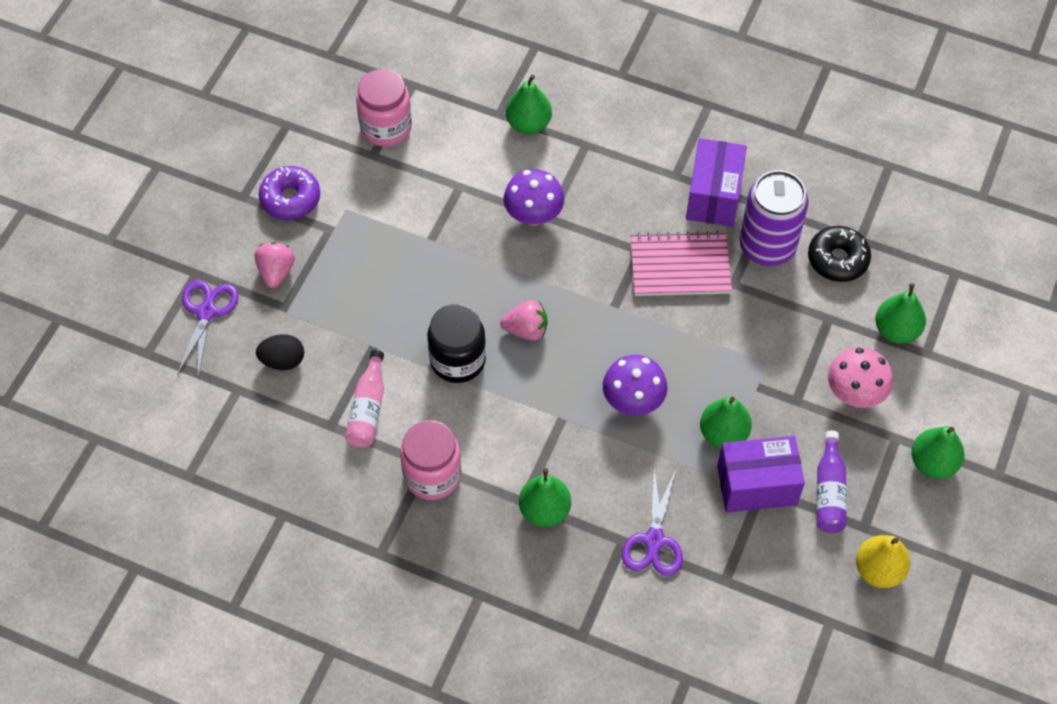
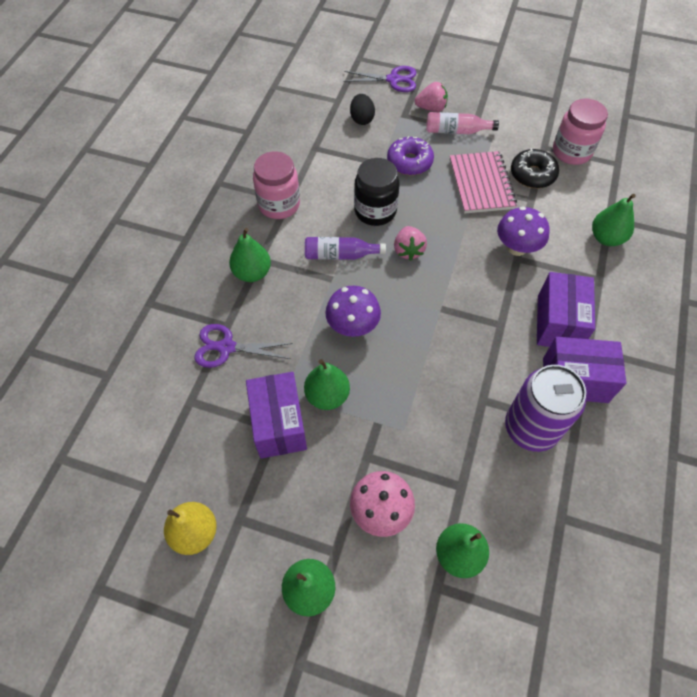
camera: 85 degrees right, 0 degrees up
purple donut [259,166,320,220] -> purple donut moved to [387,136,434,175]
pink bottle [345,350,384,447] -> pink bottle moved to [426,112,499,134]
pink notebook [630,231,732,296] -> pink notebook moved to [450,151,517,214]
black donut [808,226,871,282] -> black donut moved to [511,148,559,188]
purple bottle [817,430,846,533] -> purple bottle moved to [305,237,386,260]
none -> purple box [537,272,595,347]

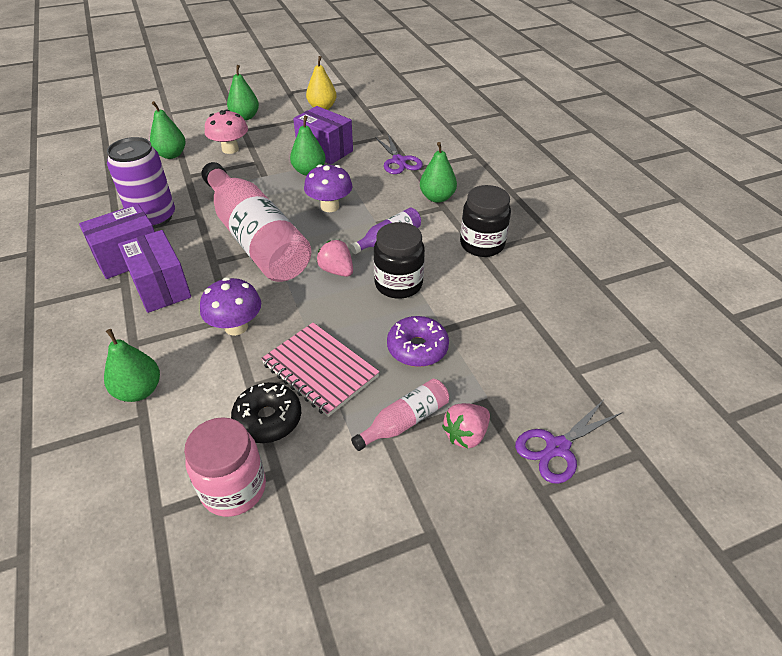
camera: 140 degrees right, 15 degrees down
purple scissors [194,324,293,368] -> purple scissors turned 105 degrees clockwise [375,134,423,174]
pink jar [253,151,300,219] -> black jar [460,185,511,257]
black egg [350,94,375,125] -> none
none -> pink bottle [201,162,312,282]

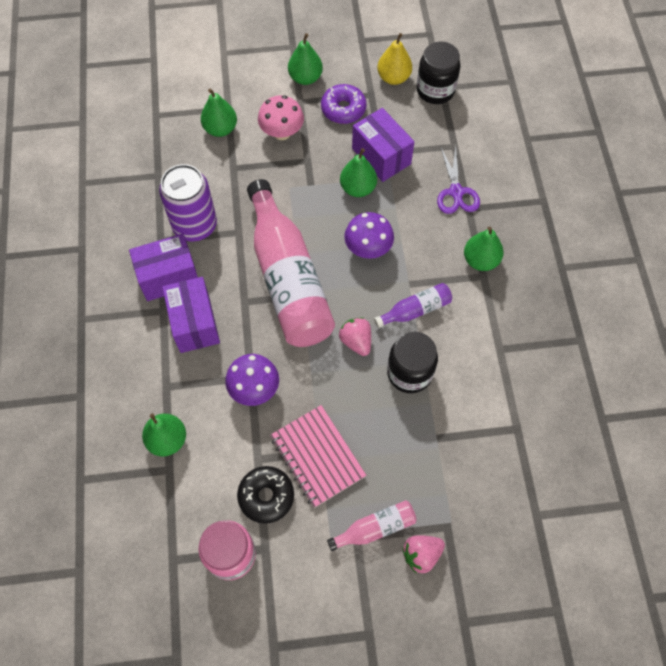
camera: 15 degrees right, 20 degrees up
purple donut [387,316,449,367] -> purple donut moved to [321,84,367,124]
black jar [460,185,511,257] -> black jar moved to [417,41,460,104]
purple scissors [515,400,623,484] -> none

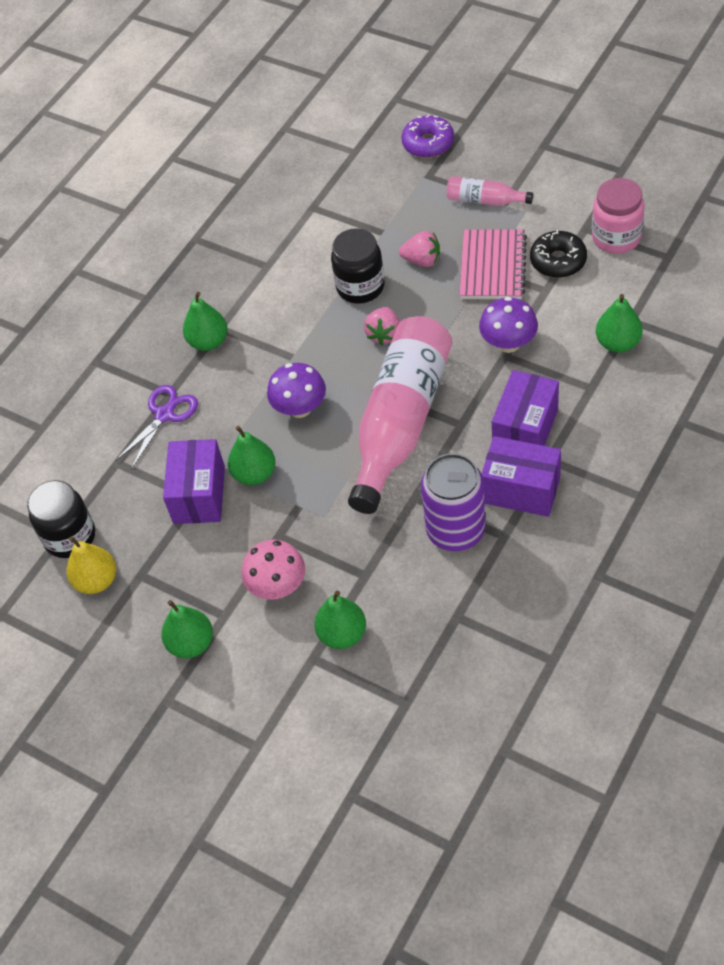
camera: 135 degrees left, 10 degrees down
purple donut [321,84,367,124] -> purple donut moved to [401,115,454,158]
purple bottle [374,283,452,328] -> none
pink strawberry [402,535,445,574] -> pink strawberry moved to [399,231,440,267]

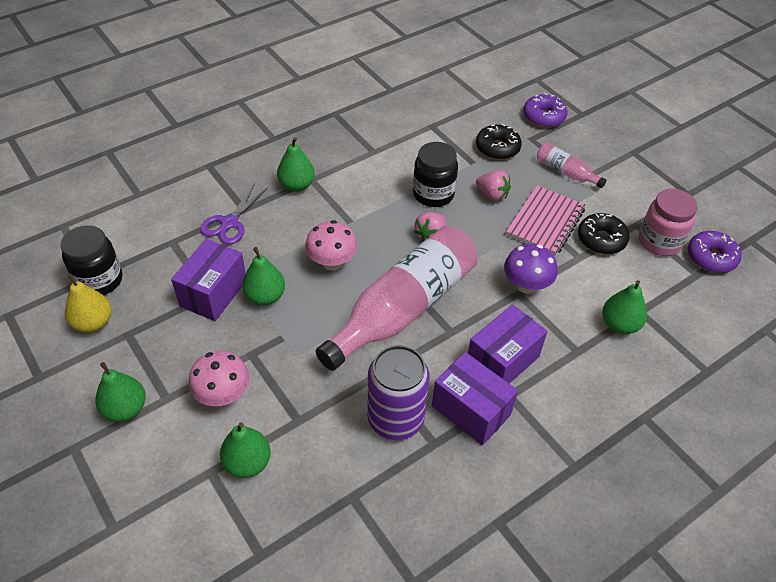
camera: 15 degrees right, 5 degrees down
purple scissors [115,385,198,469] -> purple scissors turned 150 degrees clockwise [200,183,268,244]
purple mushroom [267,363,326,418] -> pink mushroom [305,220,358,271]
none -> black donut [476,124,522,160]
none -> purple donut [688,231,742,273]

